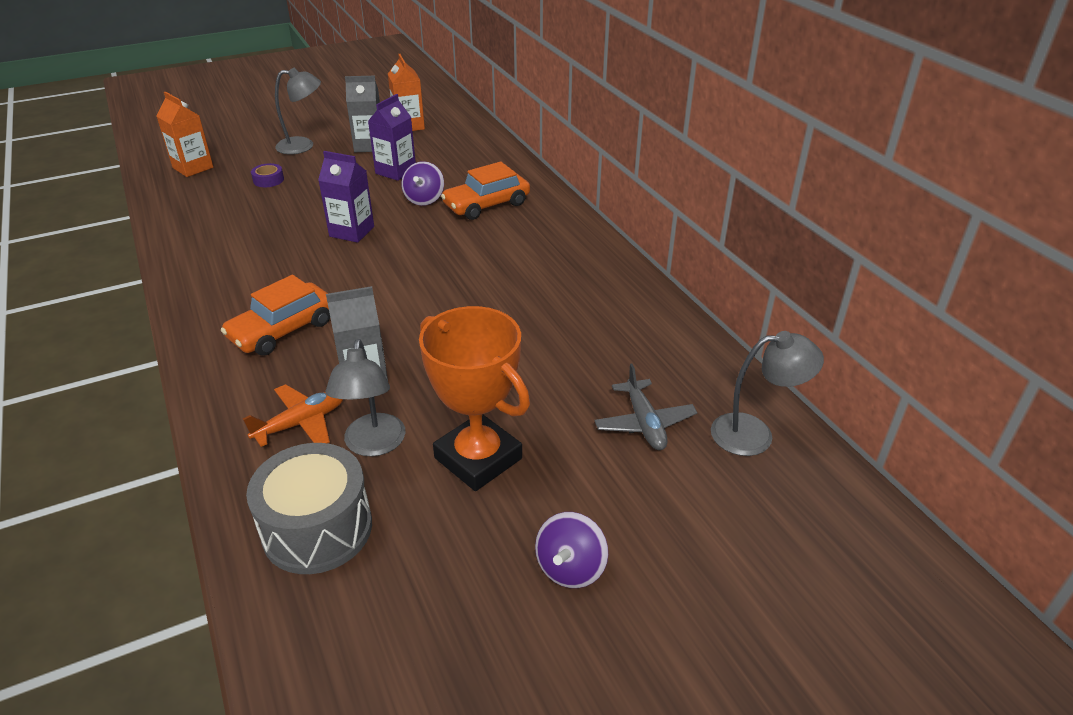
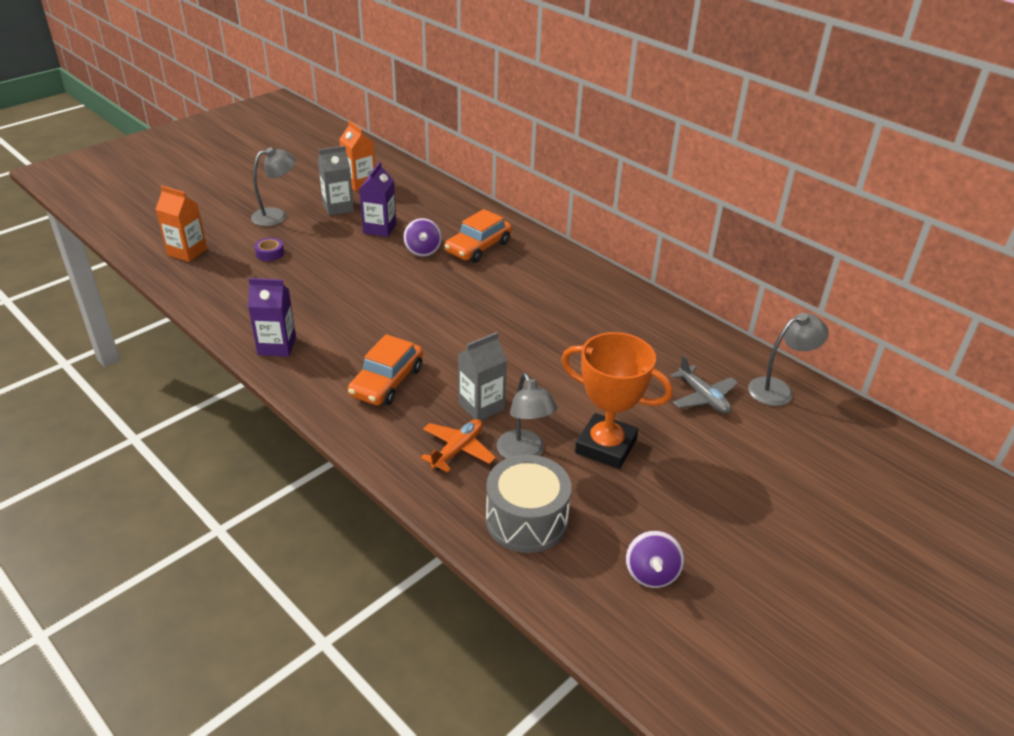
camera: 20 degrees left, 0 degrees up
purple carton [318,151,374,243] -> purple carton moved to [248,278,296,357]
purple spinning top [535,512,608,588] -> purple spinning top moved to [626,531,684,588]

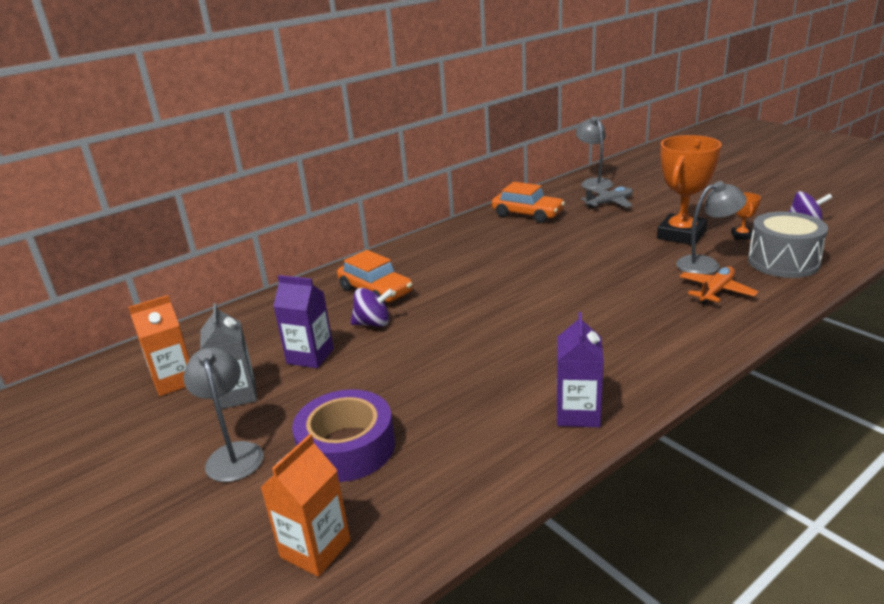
camera: 80 degrees left, 10 degrees down
purple tape [254,238,284,261] -> purple tape [292,389,395,482], size x2.25
orange car [348,334,423,406] -> orange car moved to [492,182,565,223]
orange plane [421,419,496,473] -> orange plane turned 90 degrees clockwise [679,266,758,305]
grey carton [458,332,507,420] -> none
none -> orange trophy [731,192,761,240]

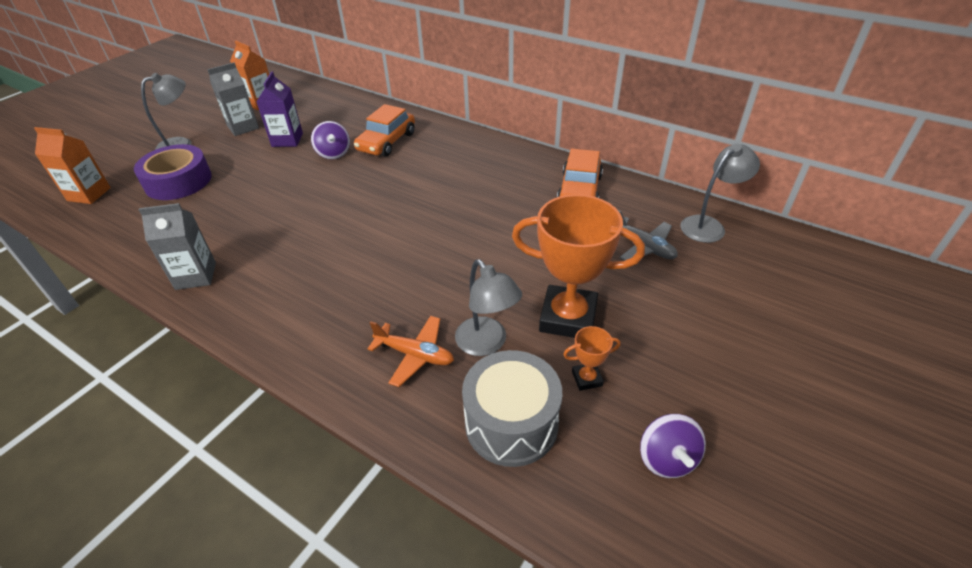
camera: 70 degrees right, 15 degrees up
purple carton [557,312,604,428] -> grey carton [138,203,216,290]

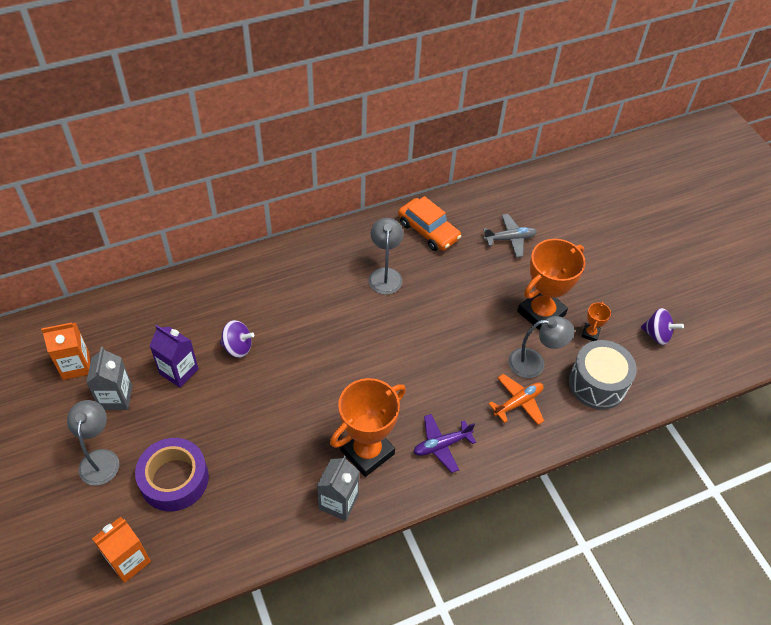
camera: 60 degrees left, 10 degrees up
orange car [354,104,415,157] -> none
grey lamp [680,144,760,243] -> grey lamp moved to [368,218,403,295]
none -> orange trophy [330,378,406,477]
none -> purple plane [413,414,476,473]

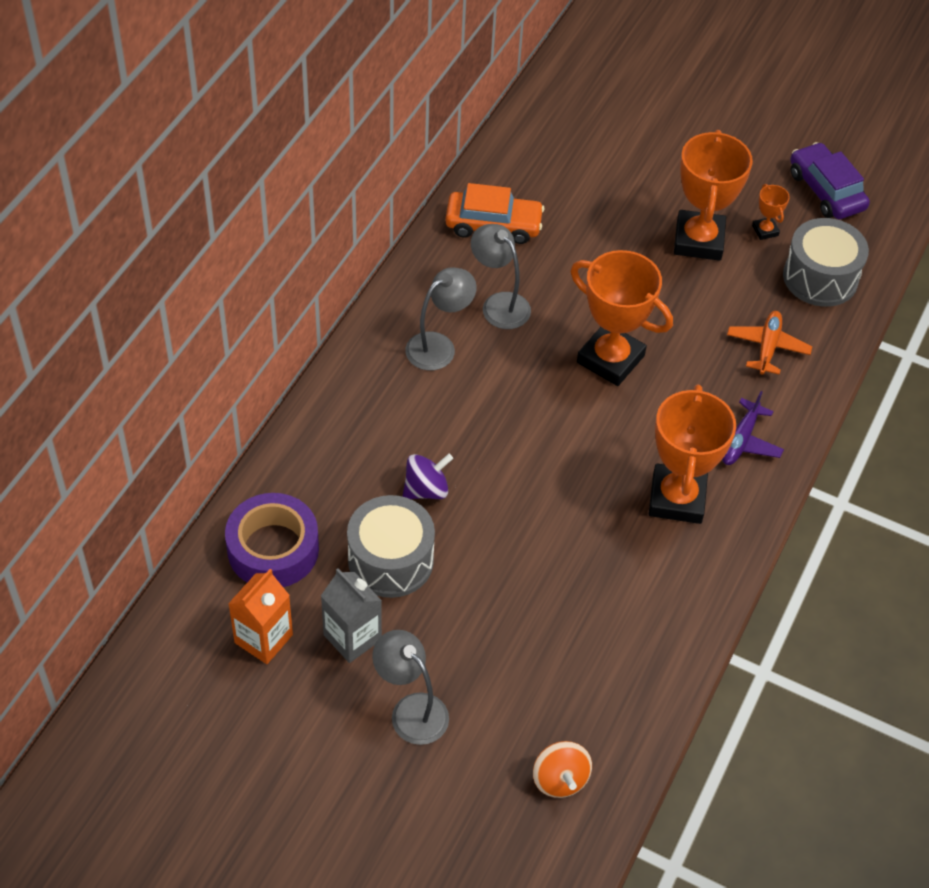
camera: 40 degrees left, 0 degrees up
orange carton [92,517,151,583] -> orange spinning top [533,741,592,798]
purple tape [135,438,209,511] -> purple tape moved to [225,493,319,587]
purple carton [150,325,199,388] -> grey drum [347,495,435,598]
grey carton [317,456,359,521] -> none
grey plane [483,214,537,258] -> none
grey lamp [508,316,574,378] -> grey lamp moved to [405,267,477,370]
purple spinning top [641,308,684,345] -> purple car [790,142,870,219]
none -> orange trophy [571,250,673,386]

